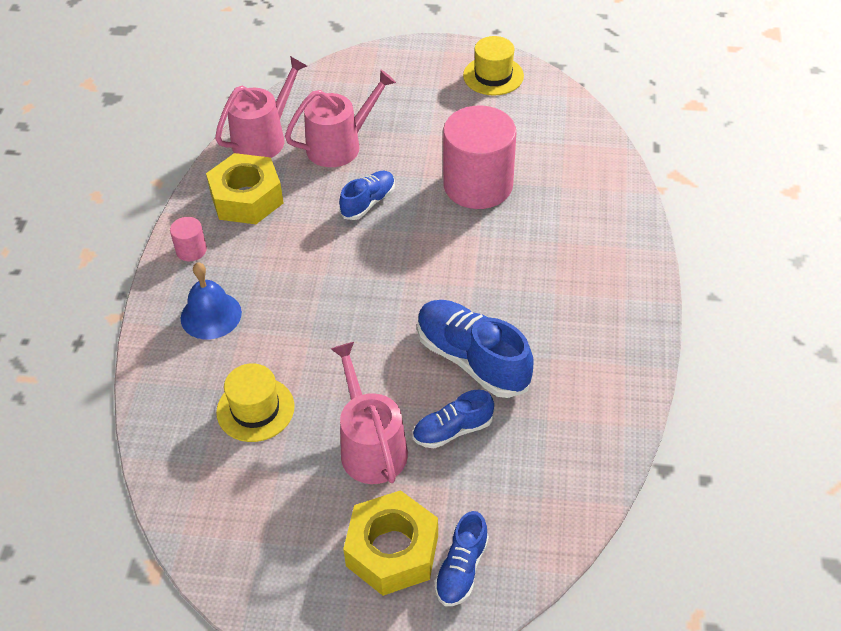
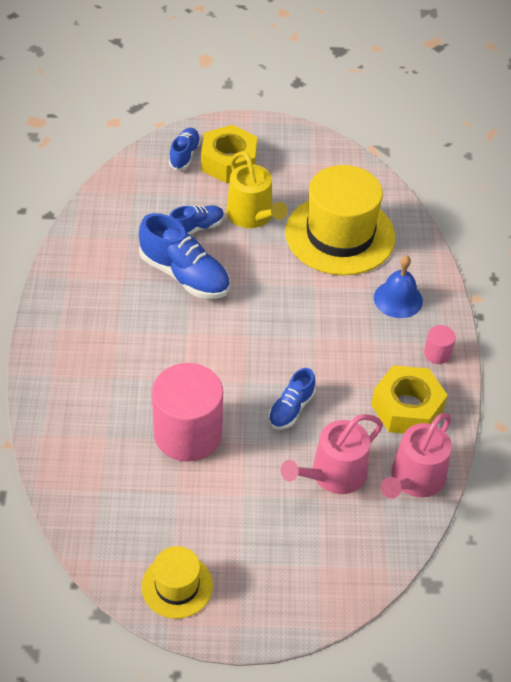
camera: 170 degrees right, 0 degrees up
yellow hat [216,363,295,442] -> yellow hat [285,165,395,275], size x1.95
pink watering can [331,342,408,484] -> yellow watering can [226,151,288,228]

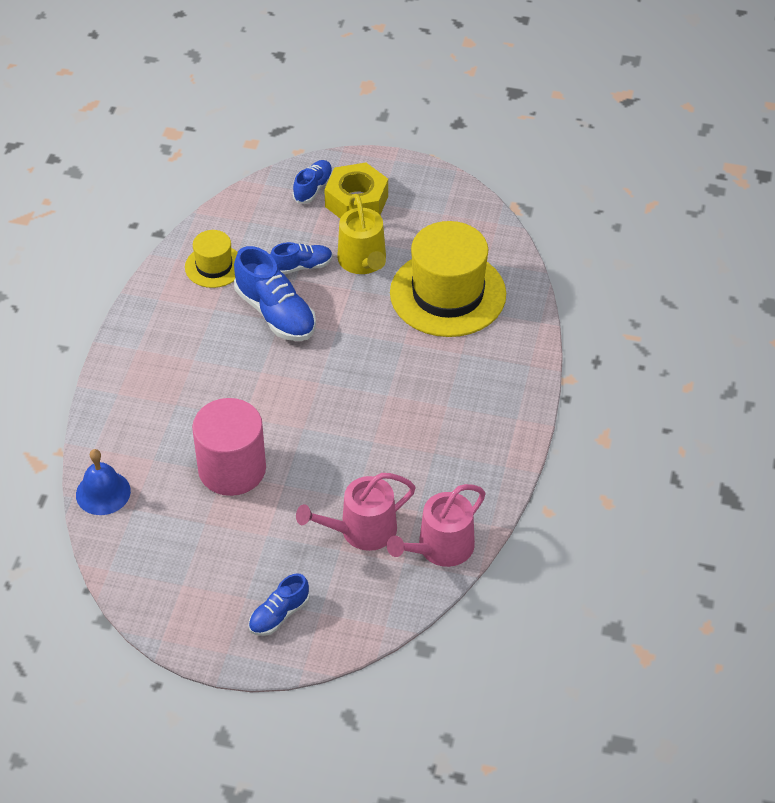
camera: 15 degrees right, 0 degrees up
yellow hat [141,546,213,619] -> yellow hat moved to [185,230,238,288]
blue shoe [268,368,316,429] -> blue shoe moved to [249,573,310,636]
yellow nut [371,365,448,433] -> none
blue bell [374,255,423,318] -> blue bell moved to [76,449,131,515]
pink cylinder [424,325,456,364] -> none

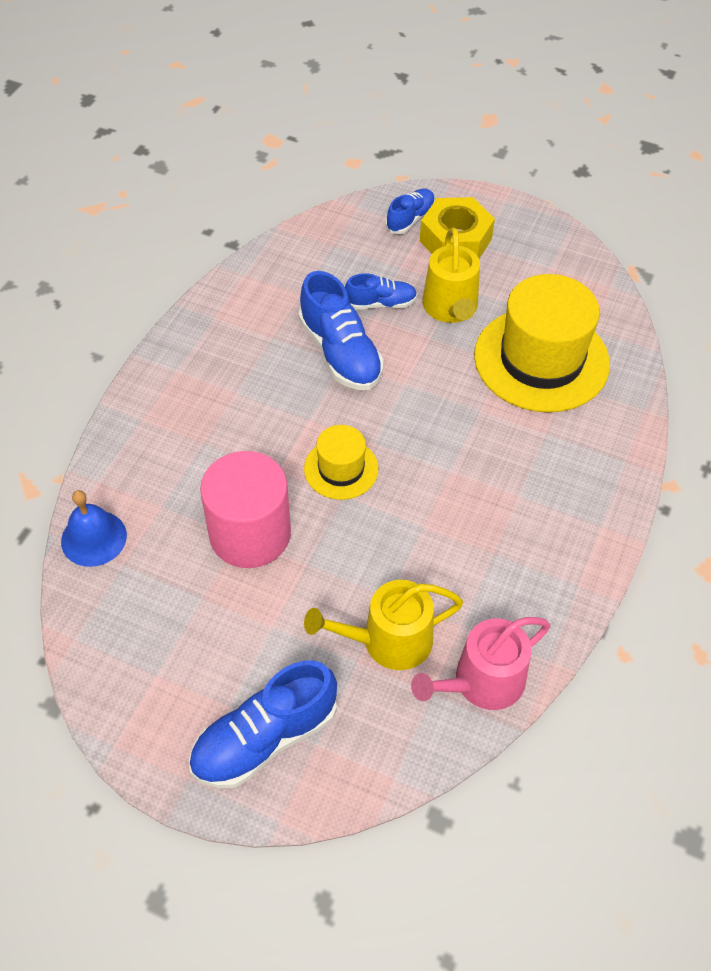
camera: 10 degrees right, 5 degrees up
yellow hat [185,230,238,288] -> yellow hat moved to [304,425,378,500]
blue shoe [249,573,310,636] -> blue shoe [189,660,337,788], size x1.73
pink watering can [296,473,416,551] -> yellow watering can [304,580,463,670]

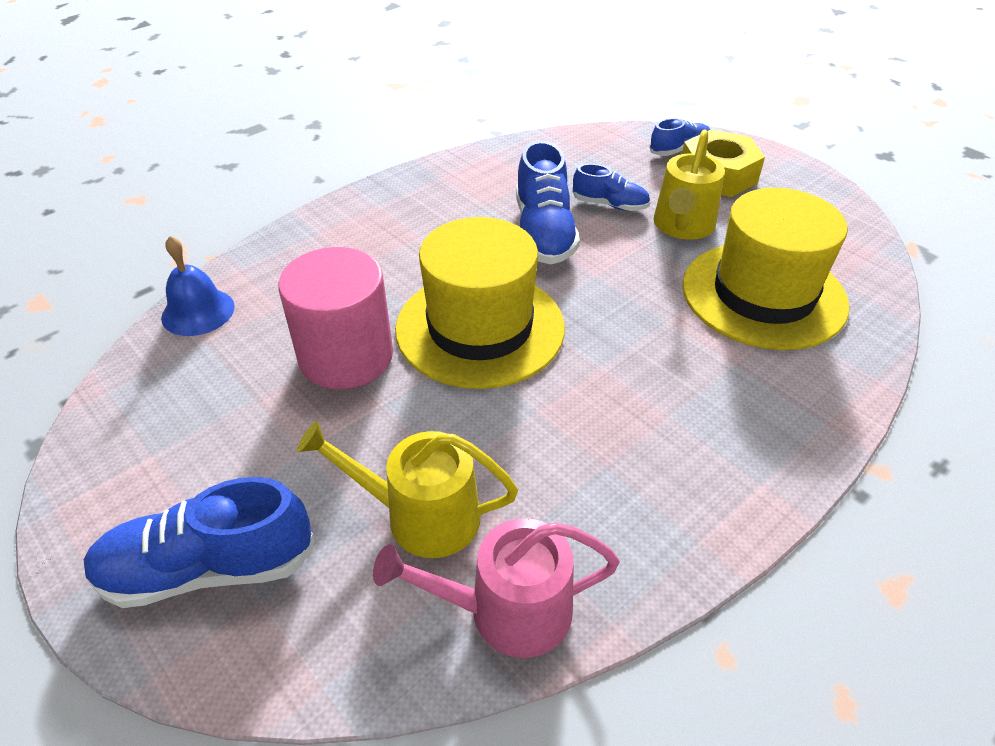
camera: 25 degrees right, 10 degrees down
yellow hat [304,425,378,500] -> yellow hat [395,217,565,389], size x1.95

